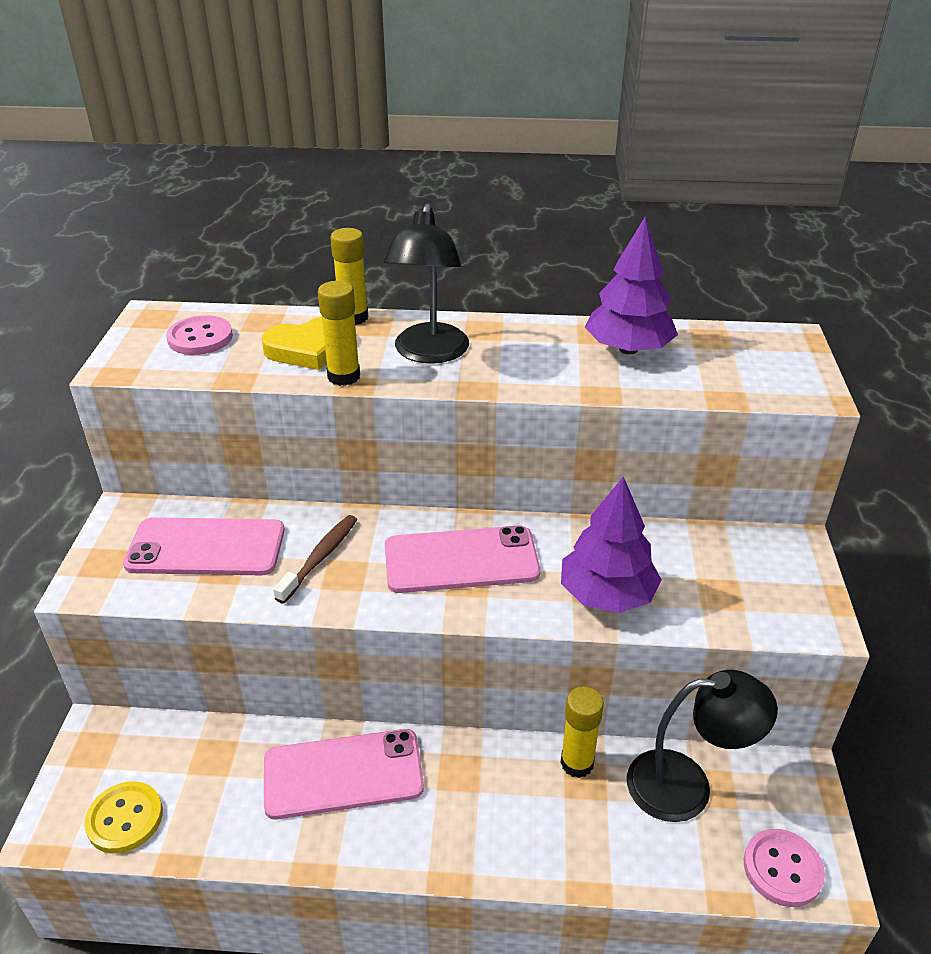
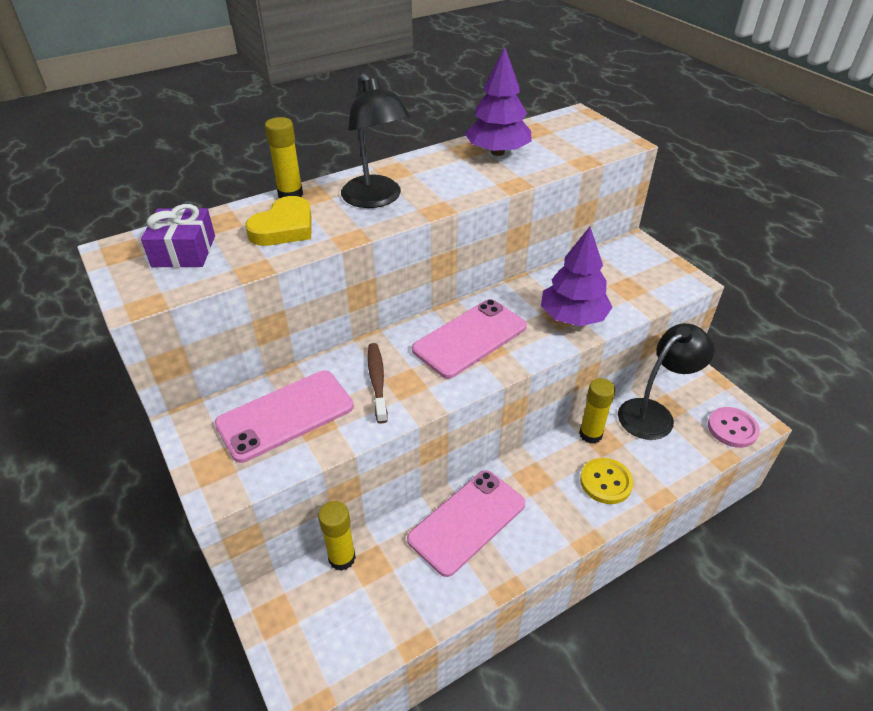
camera: 35 degrees left, 5 degrees up
yellow button [84,781,163,853] -> yellow button moved to [580,458,634,504]
pink button [166,315,233,355] -> purple gift [141,204,215,268]
yellow glue stick [318,281,360,386] -> yellow glue stick moved to [318,501,356,571]

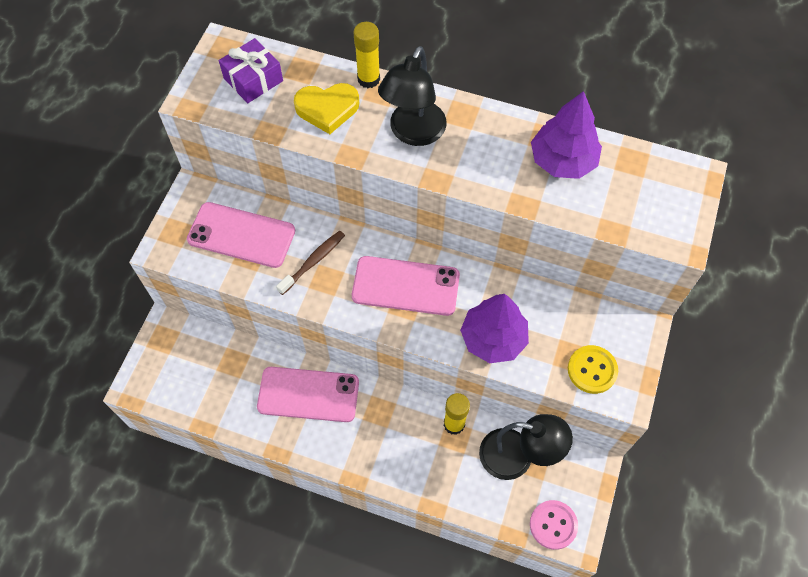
camera: 50 degrees right, 20 degrees up
yellow glue stick [318,501,356,571] -> none
yellow button [580,458,634,504] -> yellow button moved to [568,345,618,394]

